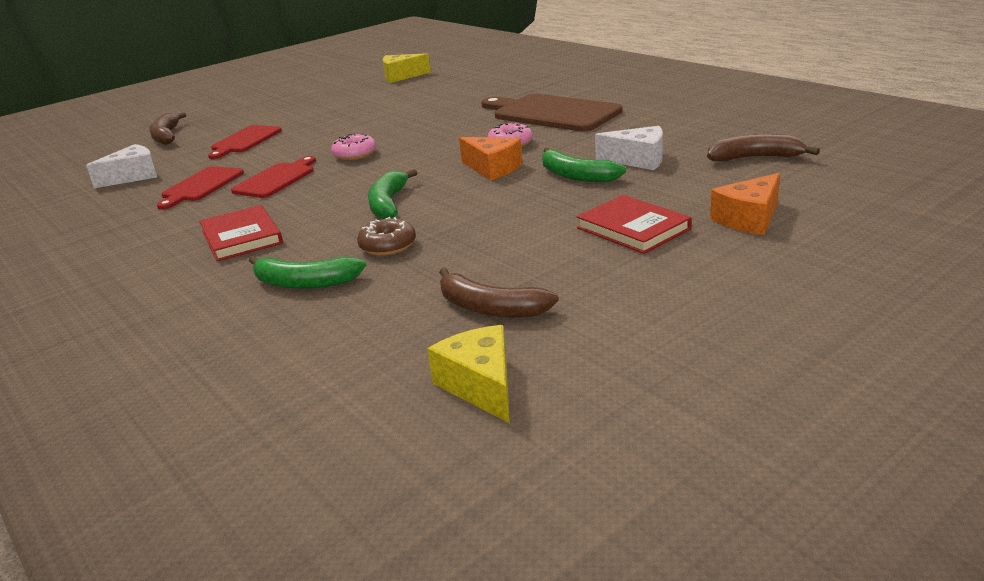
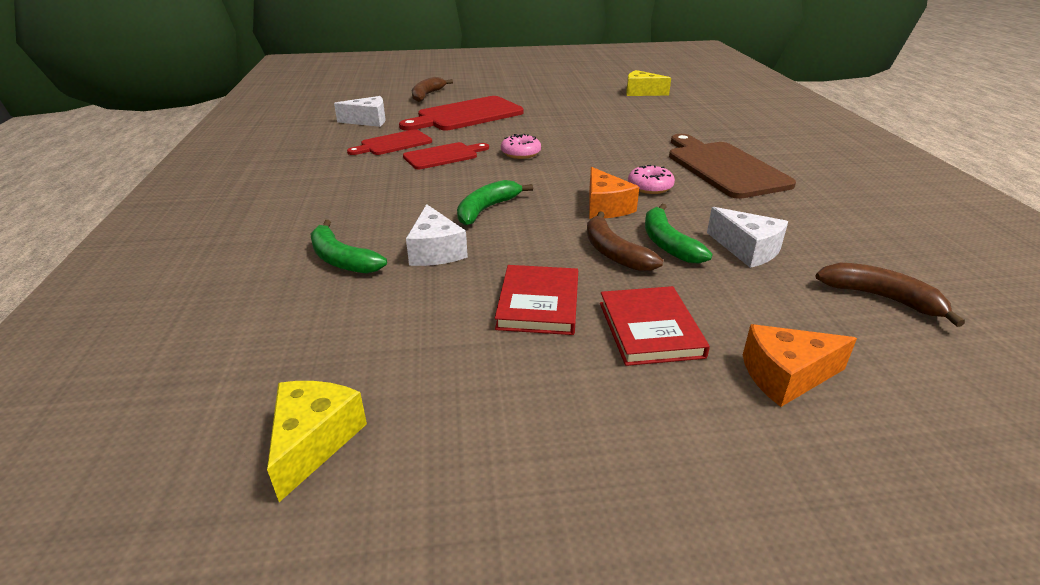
camera: 30 degrees right, 5 degrees up
red book [199,205,283,261] -> red book moved to [495,265,578,335]
red cutting board [208,125,282,159] -> red cutting board [399,96,524,131], size x1.69
brown donut [357,217,416,256] -> white cheese [406,204,468,266]
brown banana [439,268,559,317] -> brown banana moved to [587,212,663,271]

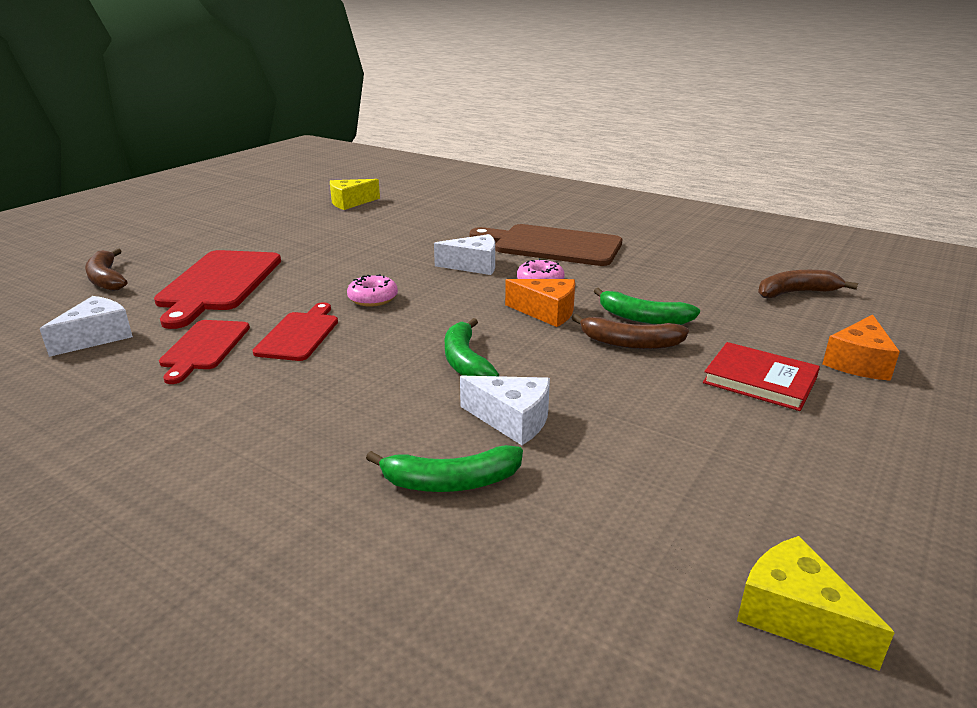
camera: 50 degrees left, 5 degrees down
red book [495,265,578,335] -> none
white cheese [707,207,788,268] -> white cheese moved to [434,234,495,275]

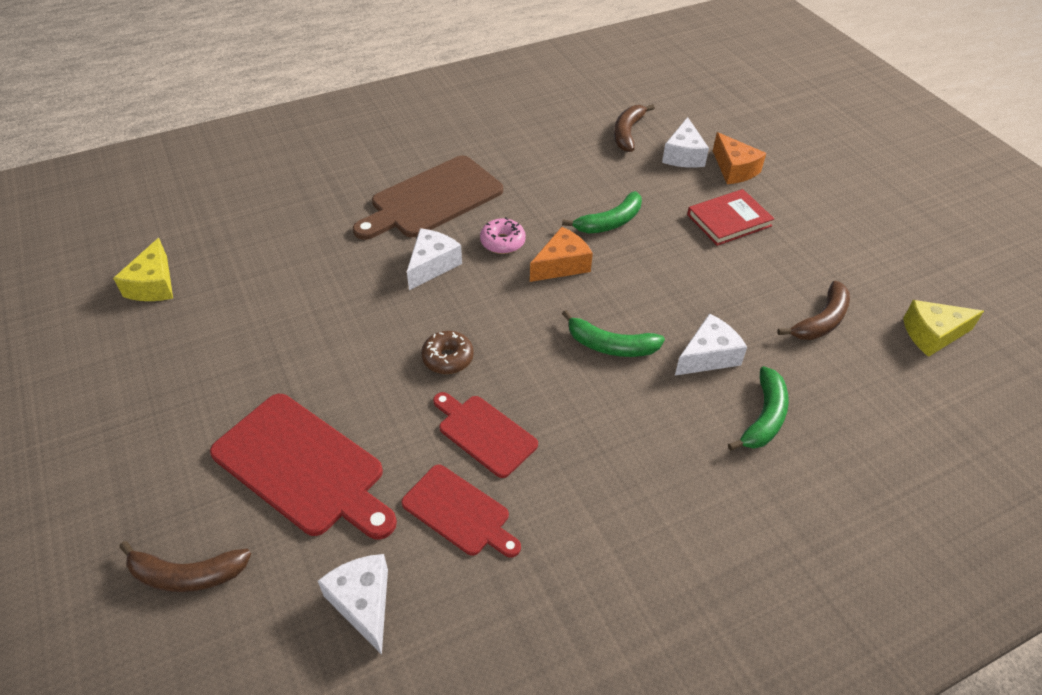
camera: 60 degrees left, 20 degrees up
pink donut [347,274,398,307] -> brown donut [421,331,474,374]
brown banana [572,314,689,349] -> brown banana moved to [777,281,850,340]
none -> white cheese [662,117,709,167]

